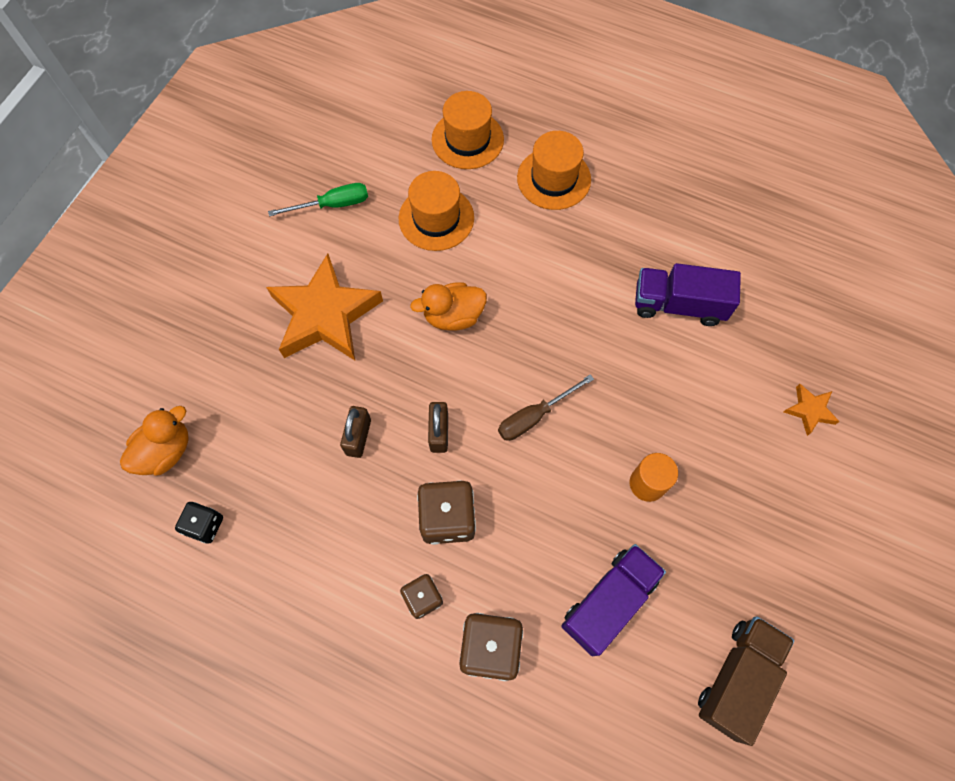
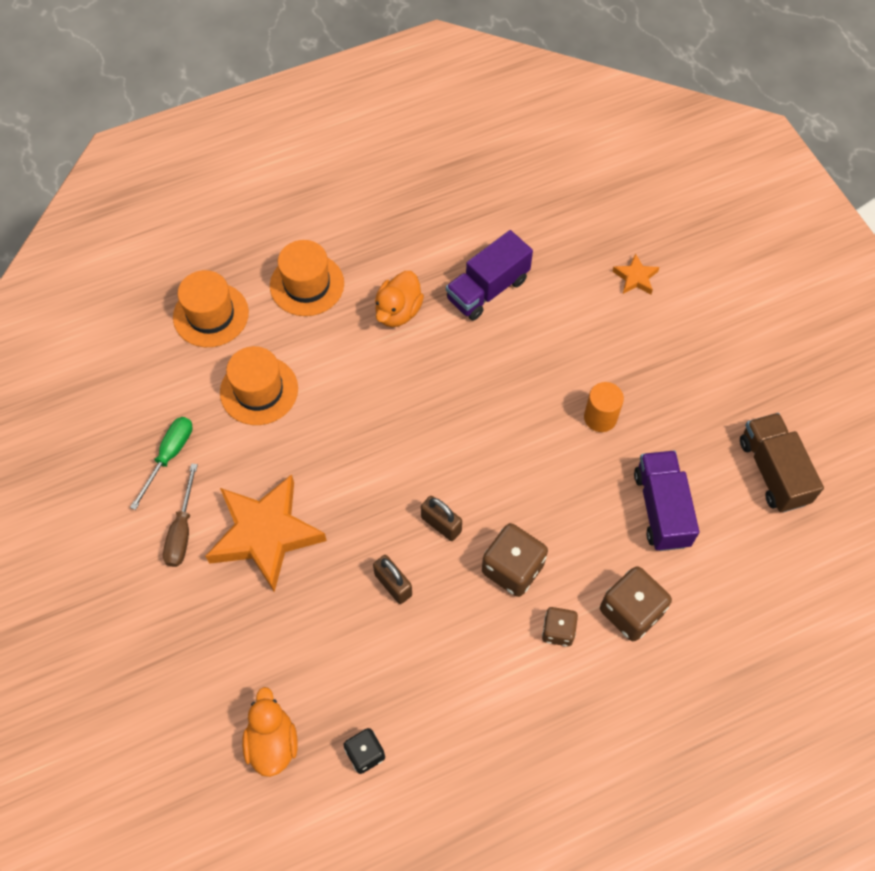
camera: 50 degrees left, 5 degrees down
orange duck [410,282,487,331] -> orange duck moved to [375,271,424,327]
brown screwdriver [498,374,594,441] -> brown screwdriver moved to [163,464,198,567]

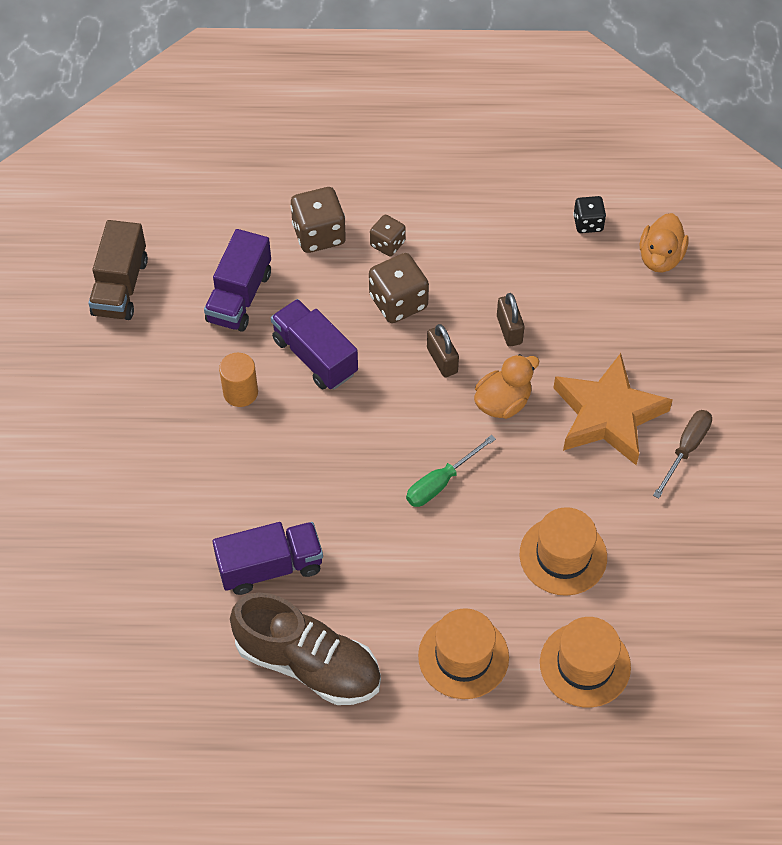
camera: 155 degrees left, 5 degrees down
green screwdriver [130,417,193,510] -> green screwdriver moved to [406,435,496,507]
orange duck [375,271,424,327] -> orange duck moved to [474,354,539,419]
orange star [612,253,659,294] -> none
none -> brown shoe [230,593,381,705]
none -> purple truck [271,299,358,389]

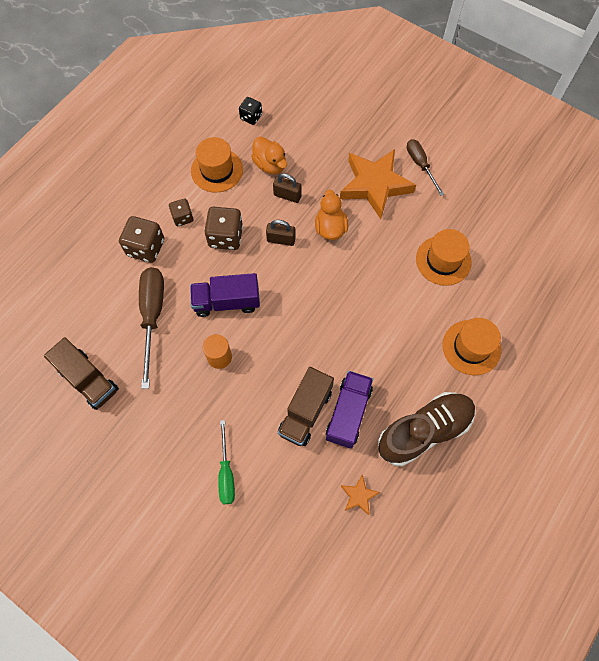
camera: 55 degrees left, 10 degrees up
purple truck [204,229,271,332] -> brown screwdriver [139,267,164,389]
green screwdriver [406,435,496,507] -> green screwdriver moved to [218,420,235,504]
orange hat [540,617,631,707] -> orange hat moved to [191,137,243,193]
orange duck [640,213,689,272] -> orange duck moved to [251,137,287,174]
none -> brown truck [278,367,334,446]
none -> orange star [341,474,380,515]

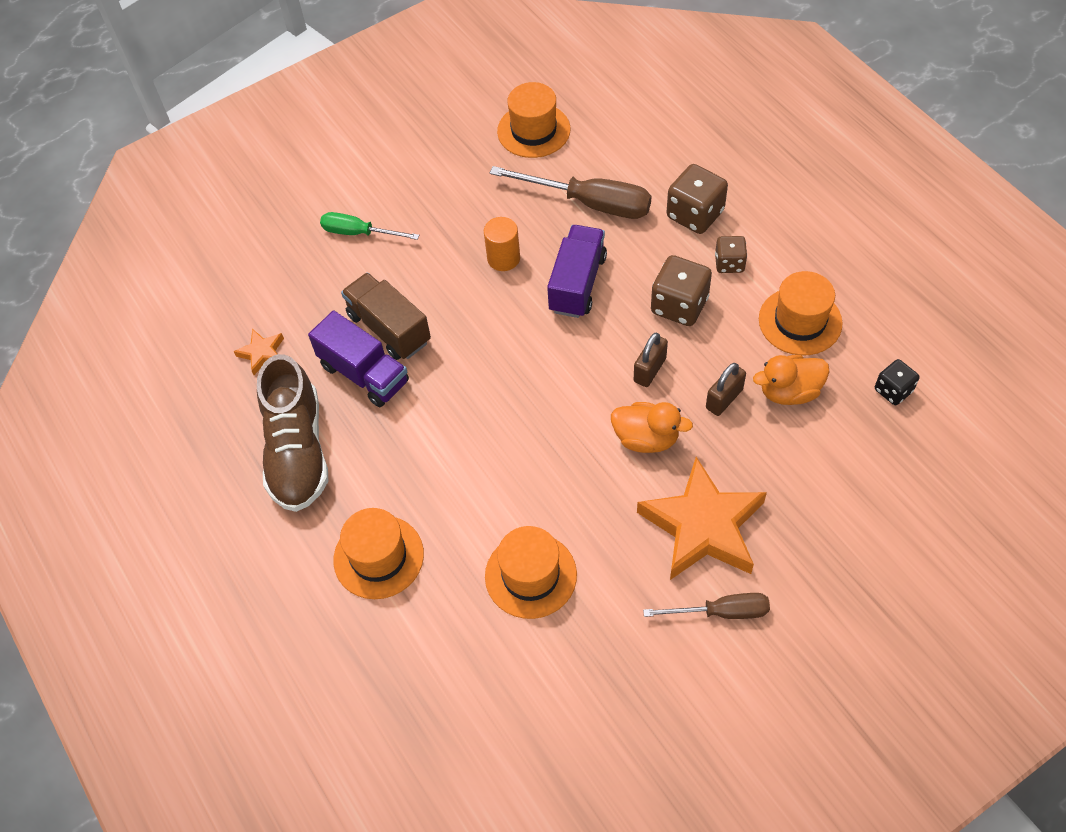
camera: 115 degrees right, 10 degrees down
brown truck [44,337,119,410] -> orange hat [497,82,571,158]

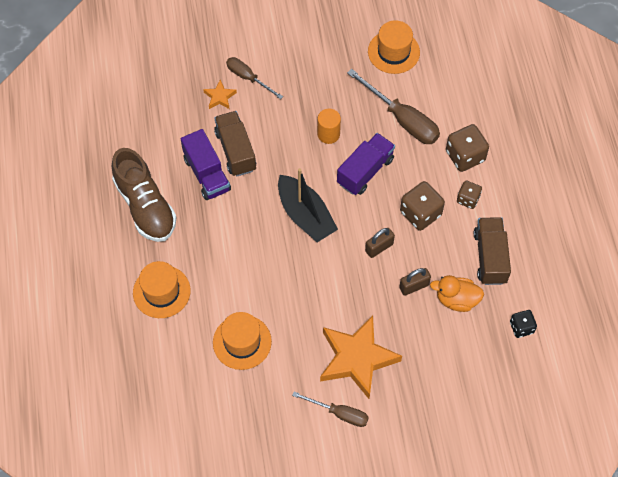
camera: 20 degrees right, 5 degrees up
orange star [234,329,284,375] -> orange star moved to [203,79,237,109]
brown shoe [257,354,328,512] -> brown shoe turned 45 degrees counterclockwise [112,148,177,242]
green screwdriver [320,212,419,240] -> brown screwdriver [226,57,283,99]
orange duck [611,402,693,453] -> none
orange hat [759,271,843,355] -> brown truck [474,217,511,285]
none -> black boat [278,168,338,242]

